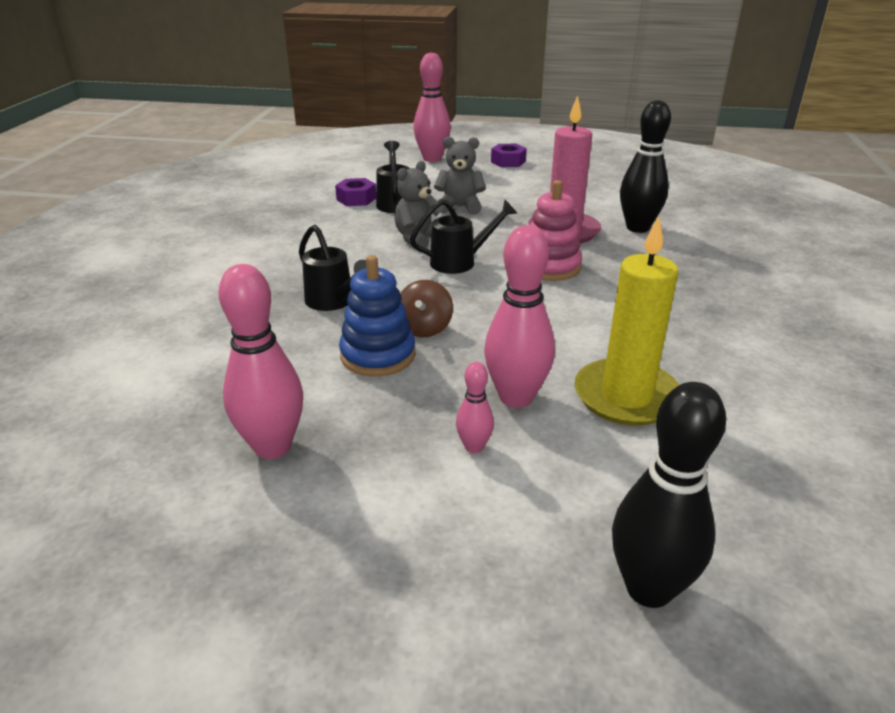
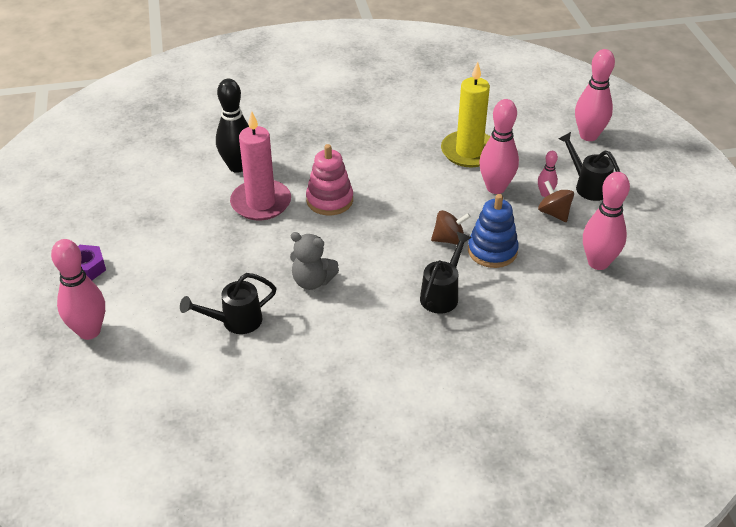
camera: 110 degrees left, 10 degrees up
purple nut [335,178,376,206] -> none
black watering can [410,199,517,274] -> black watering can moved to [559,132,620,201]
grey teddy bear [434,137,486,215] -> none
black bowling pin [612,382,726,608] -> pink bowling pin [575,49,615,141]
none -> brown spinning top [538,180,574,222]

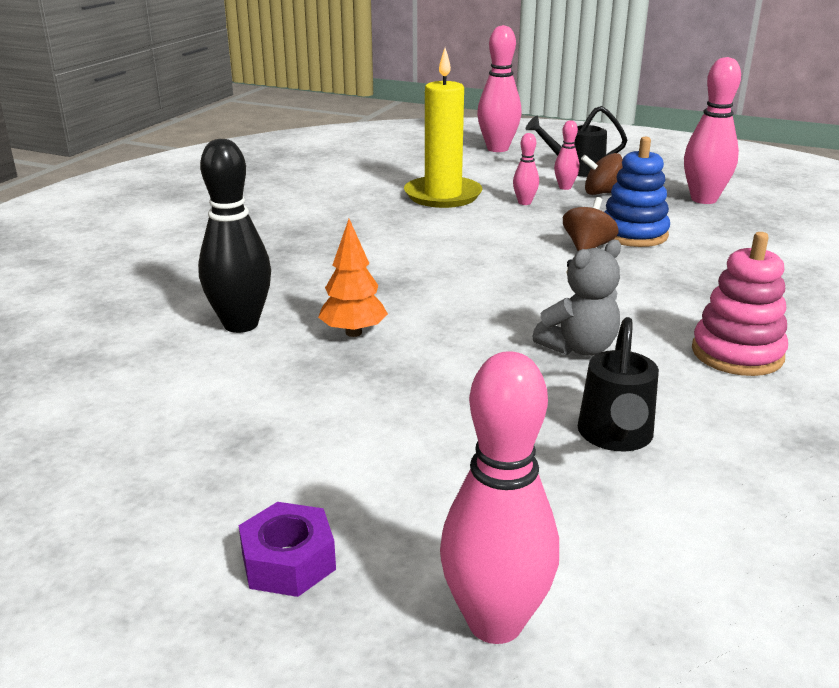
camera: 55 degrees left, 15 degrees down
pink candle [230,111,291,220] -> orange tree [318,219,388,337]
pink stacking toy [306,144,353,215] -> pink stacking toy moved to [692,232,788,376]
black watering can [420,232,472,314] -> none
pink bowling pin [479,99,519,194] -> pink bowling pin [513,133,539,205], size x0.51

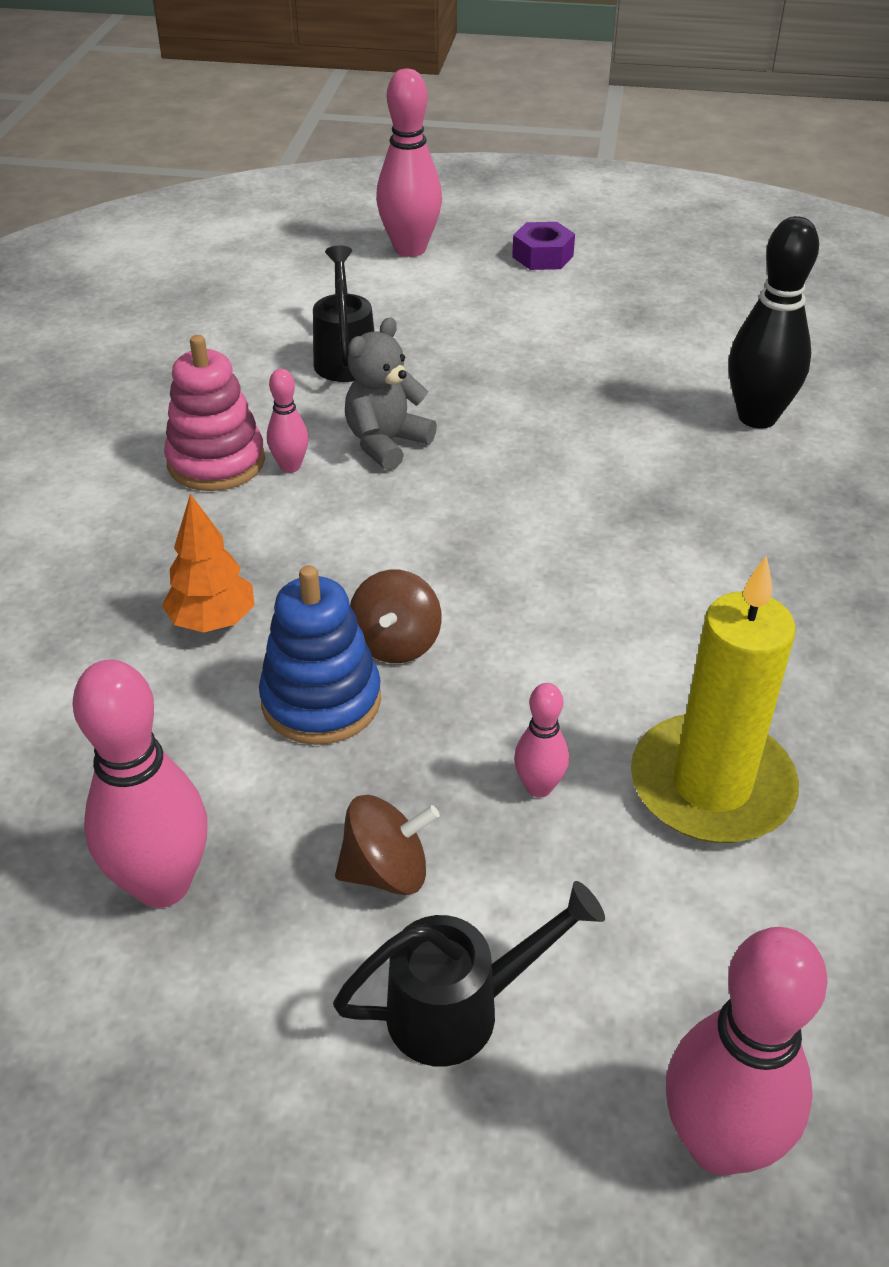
camera: 165 degrees right, 15 degrees up
orange tree [318,219,388,337] -> orange tree moved to [162,494,255,633]
pink bowling pin [554,120,580,190] -> pink bowling pin moved to [267,369,309,473]

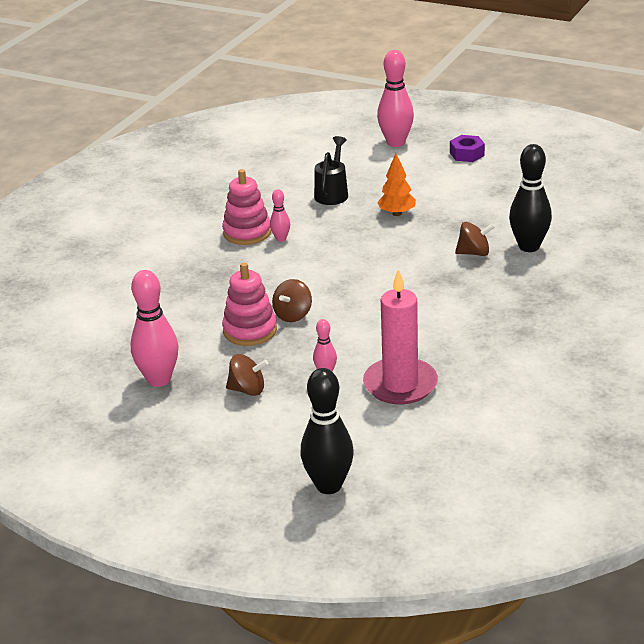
camera: 20 degrees right, 10 degrees down
orange tree [162,494,255,633] -> orange tree moved to [377,153,416,216]
blue stacking toy [259,565,381,745] -> pink stacking toy [222,263,277,346]
black watering can [333,881,605,1067] -> none
grey teddy bear [345,318,437,471] -> none
yellow candle [631,556,799,843] -> pink candle [363,269,438,404]
pink bowling pin [666,927,828,1175] -> black bowling pin [300,368,354,494]
none -> brown spinning top [455,222,495,256]

